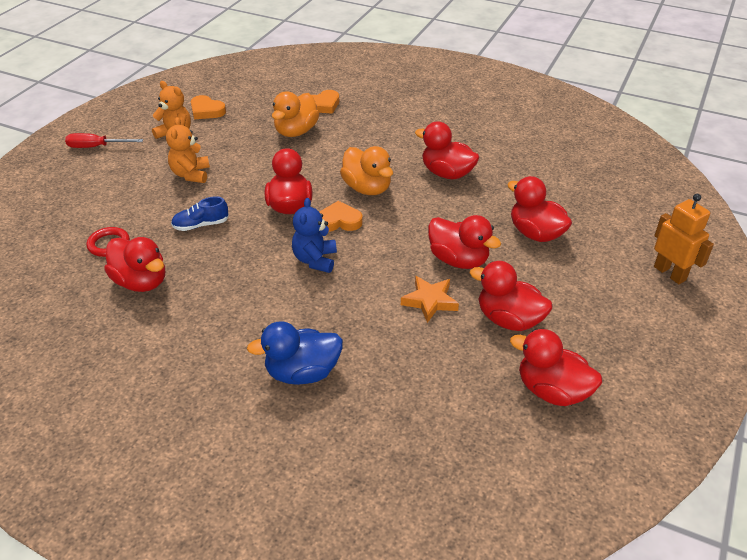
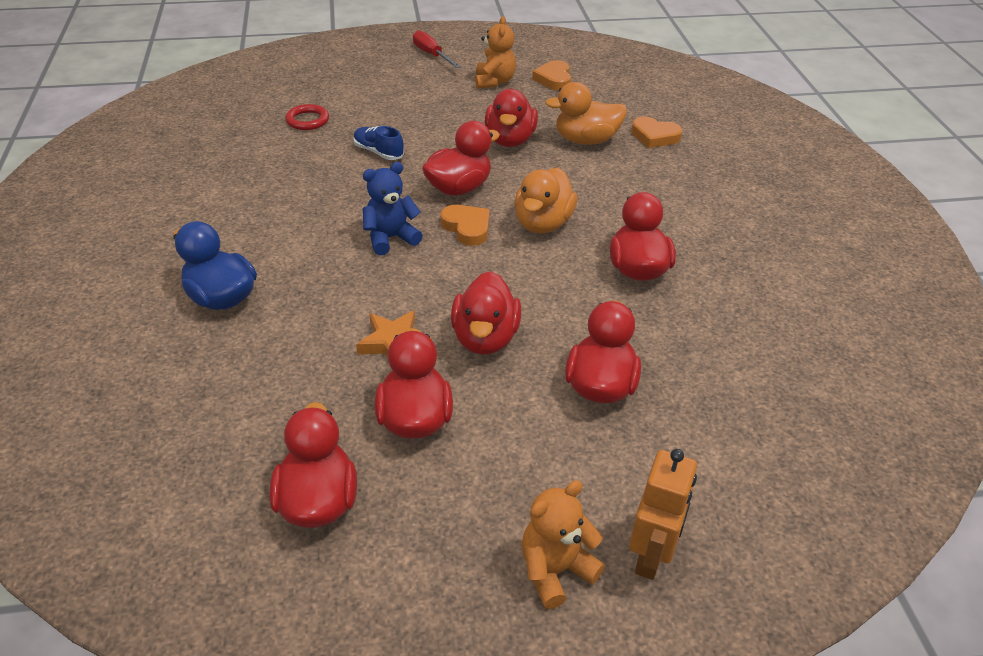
camera: 55 degrees right, 0 degrees up
red duck [104,237,165,292] -> red duck moved to [485,89,538,147]
orange teddy bear [166,117,210,183] -> orange teddy bear moved to [522,480,605,609]

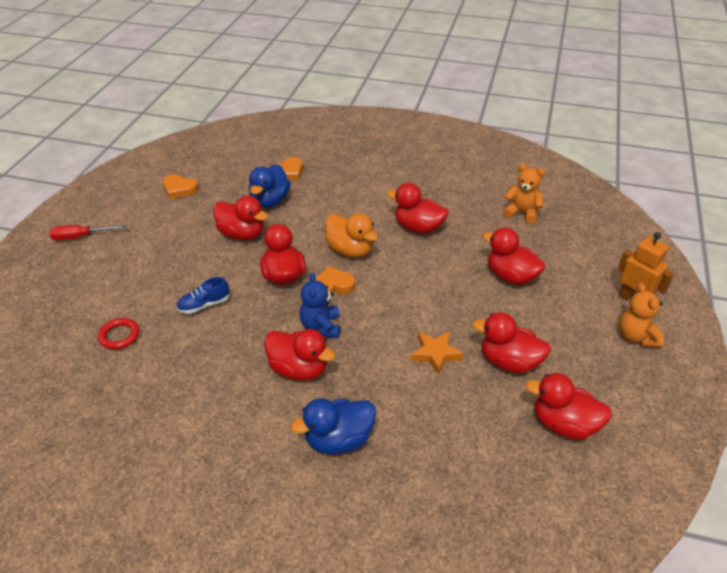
camera: 65 degrees left, 0 degrees up
red duck [451,271,521,355] -> red duck moved to [264,329,335,381]
orange teddy bear [475,16,516,89] -> orange teddy bear moved to [503,164,545,224]
orange duck [545,82,627,145] -> blue duck [249,164,291,208]

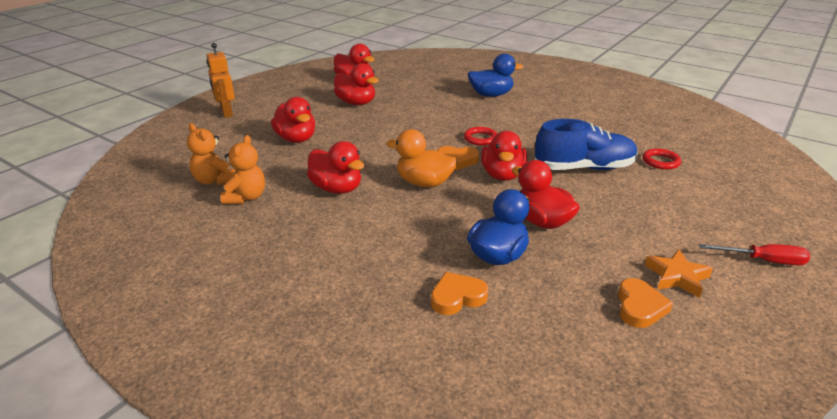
camera: 160 degrees left, 10 degrees down
orange heart [163,174,198,199] -> orange heart turned 60 degrees clockwise [618,278,673,328]
blue shoe [176,277,229,314] -> blue shoe [535,119,638,170], size x2.00
red duck [264,329,335,381] -> none
blue teddy bear [299,272,341,338] -> red ring [464,127,497,145]
orange duck [325,213,378,258] -> orange duck turned 45 degrees counterclockwise [387,129,457,187]
orange star [410,331,464,375] -> orange star moved to [645,249,713,298]
orange teddy bear [619,283,664,347] -> orange teddy bear moved to [221,135,265,204]

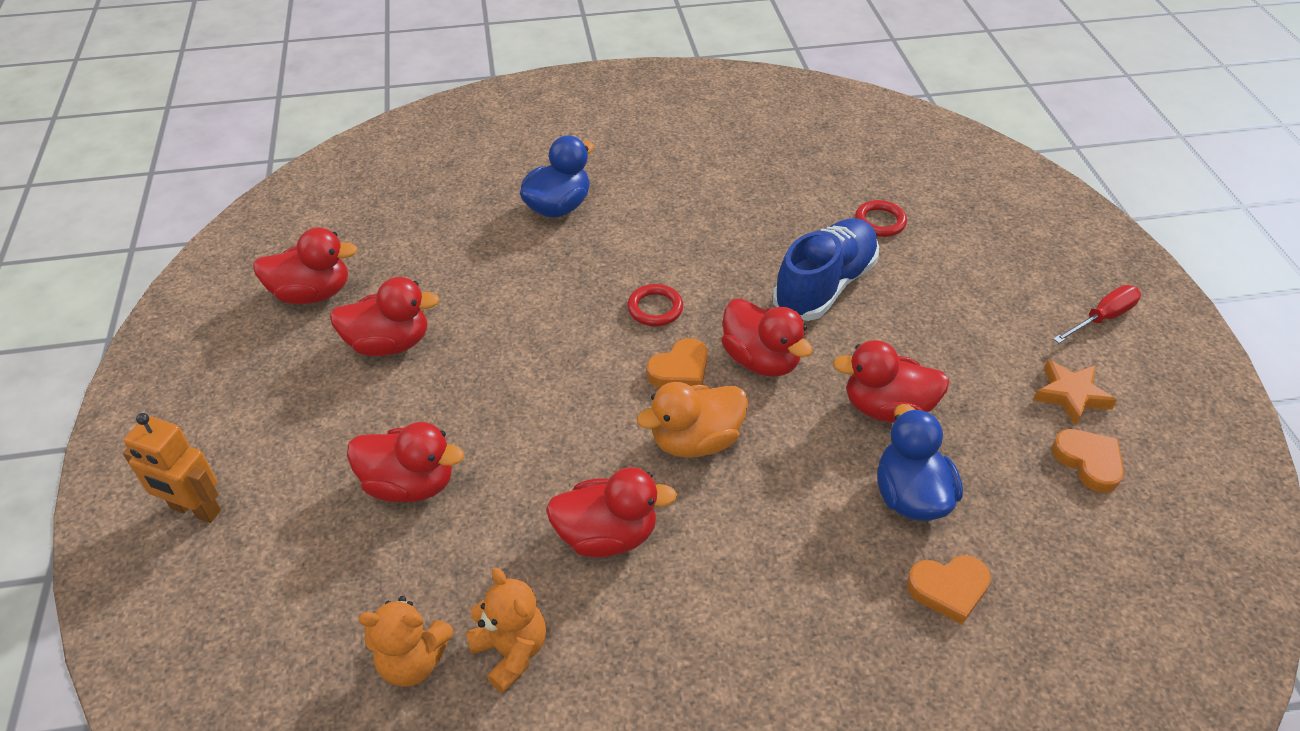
camera: 45 degrees left, 15 degrees up
orange heart [431,272,489,315] -> orange heart turned 120 degrees counterclockwise [907,555,991,624]

